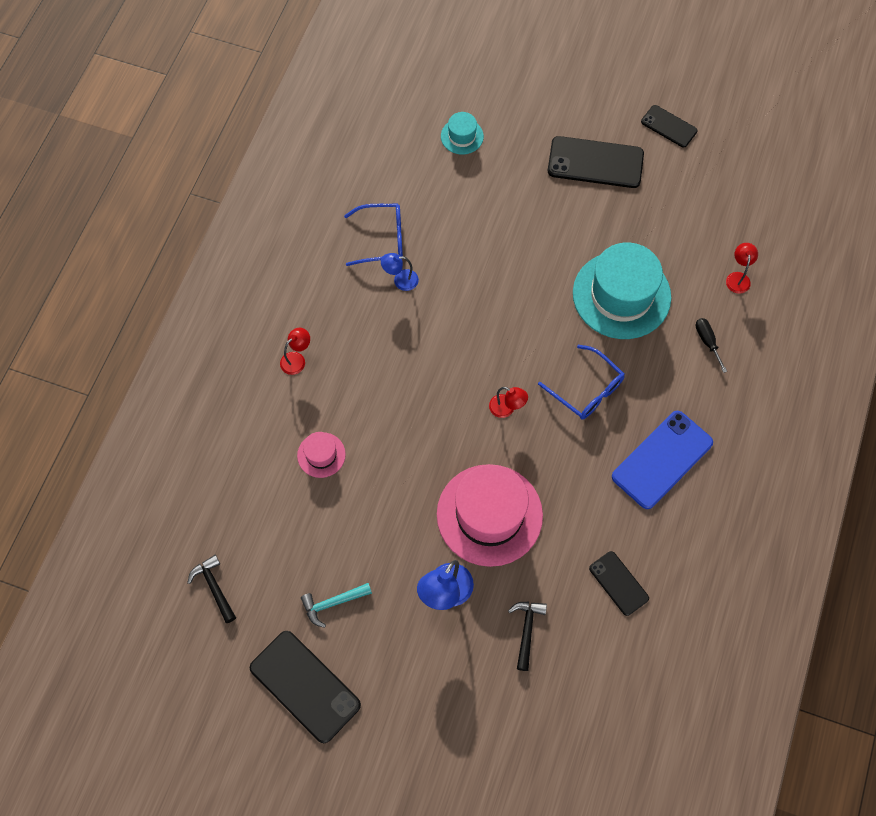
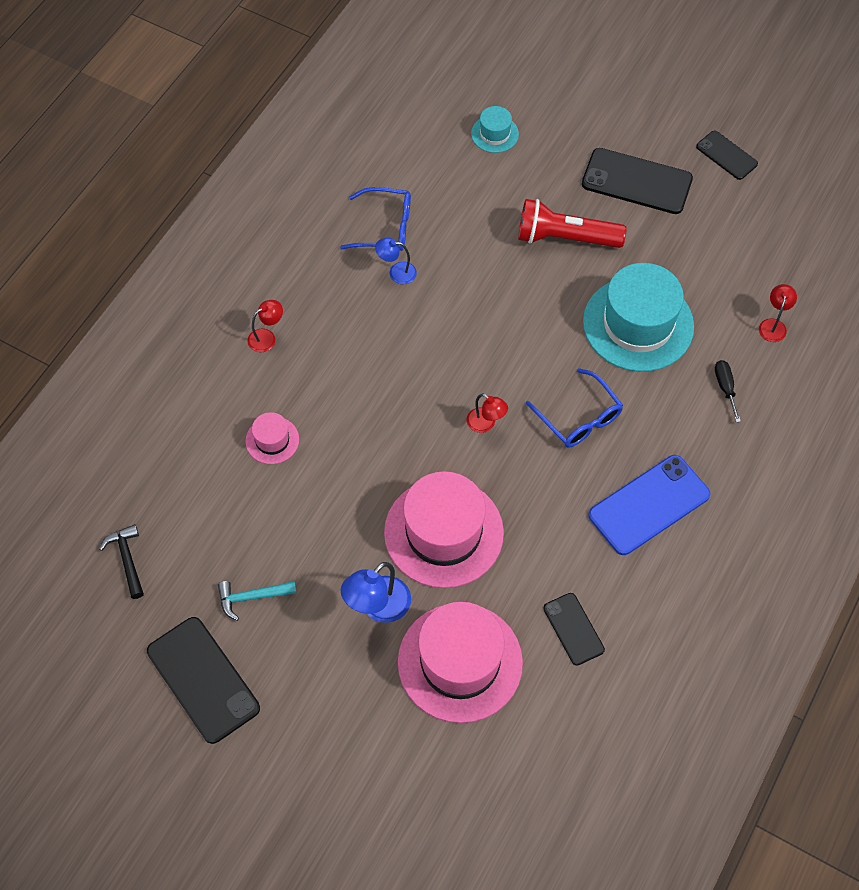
camera: 10 degrees right, 5 degrees down
black hammer [508,602,547,671] -> pink hat [398,602,523,723]
none -> red flashlight [518,199,627,248]

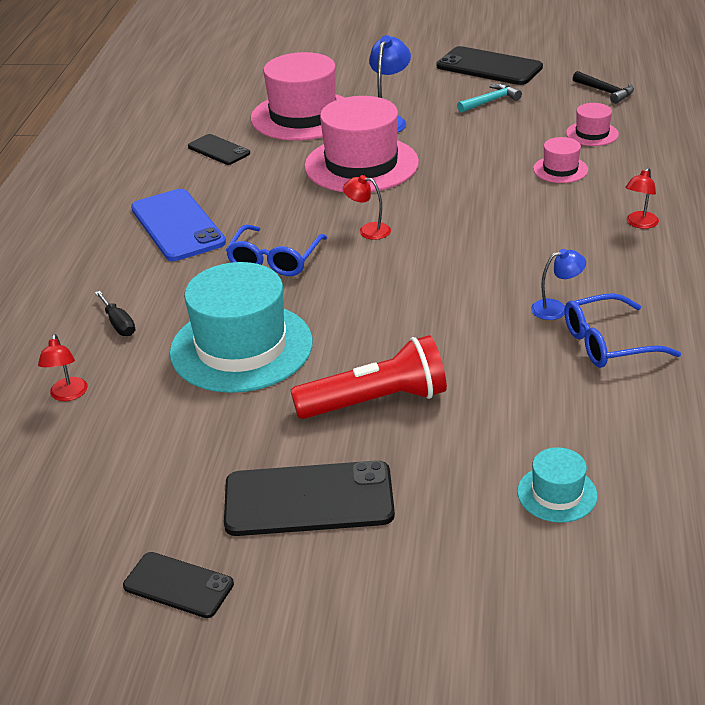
camera: 160 degrees right, 25 degrees down
blue glasses [526,368,623,448] -> blue glasses turned 105 degrees counterclockwise [226,225,327,276]
blue phone [588,455,710,555] -> blue phone turned 60 degrees counterclockwise [131,189,226,261]
none -> pink hat [566,103,619,146]

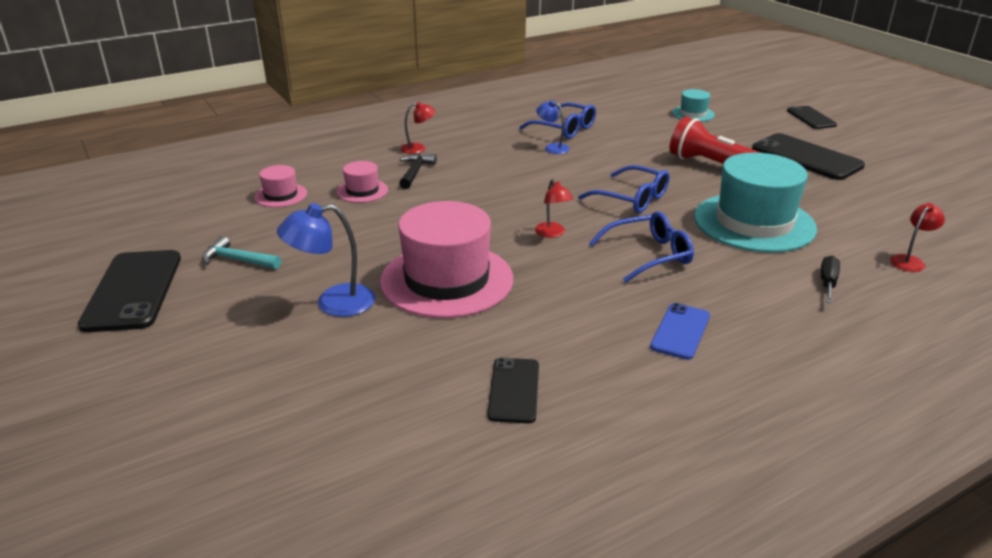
camera: 130 degrees left, 5 degrees down
black phone [123,552,234,618] -> black phone moved to [787,106,837,129]
blue phone [131,189,226,261] -> blue phone [650,303,710,360], size x0.58
pink hat [251,52,344,141] -> none
black hammer [573,71,634,104] -> black hammer moved to [399,153,437,189]
none -> blue glasses [578,165,670,213]

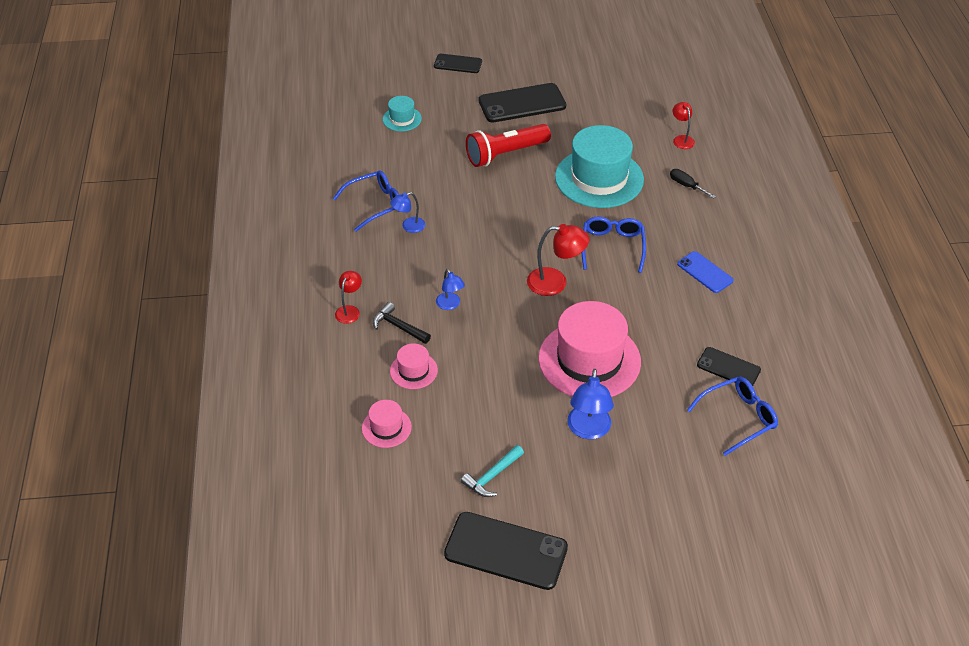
camera: 65 degrees left, 15 degrees up
red lamp [535,179,573,238] -> red lamp [527,224,590,296], size x1.64
blue glasses [578,165,670,213] -> blue glasses moved to [687,377,778,456]
none -> blue lamp [436,269,465,310]

